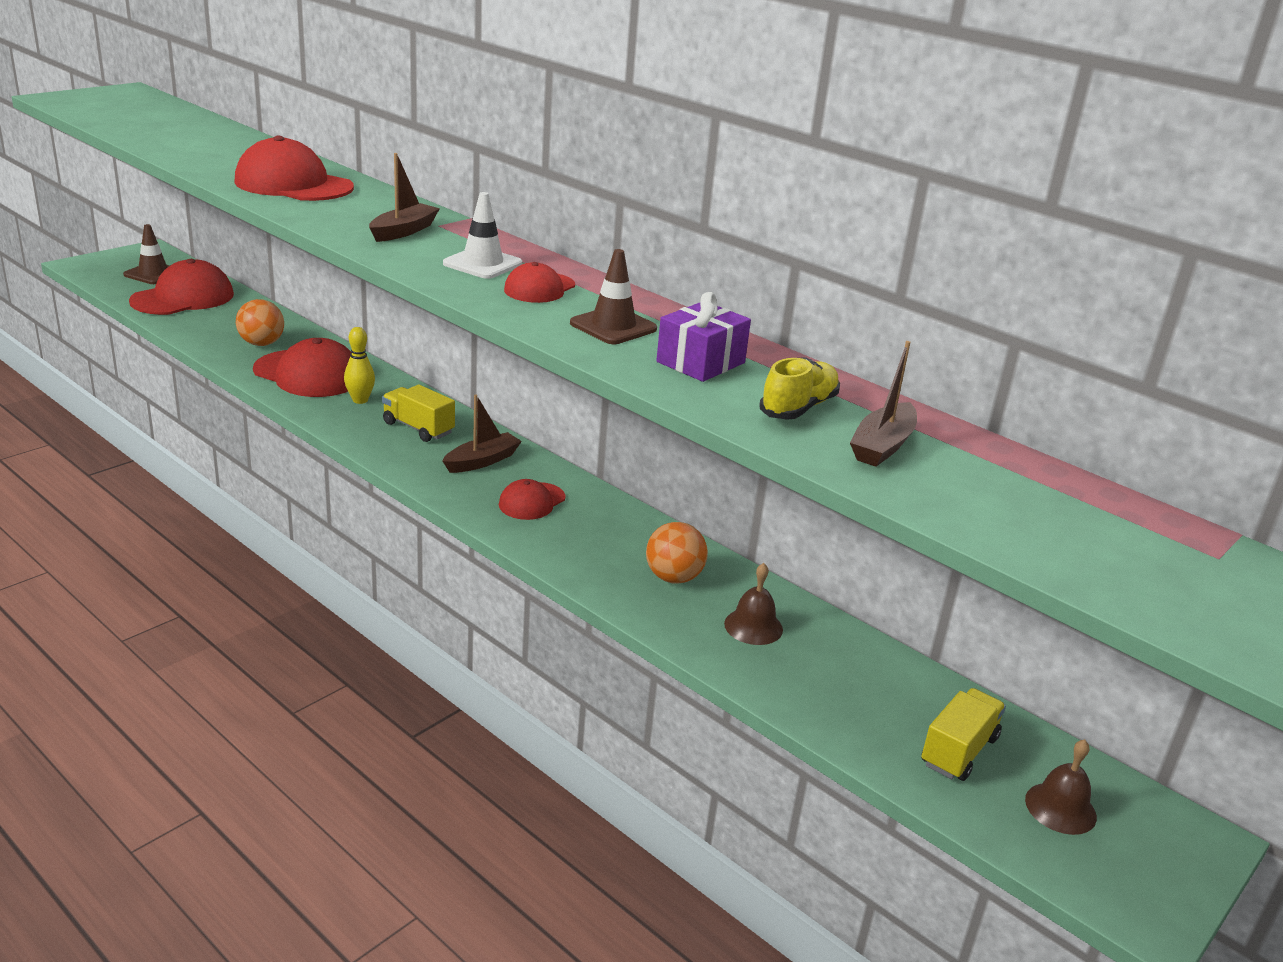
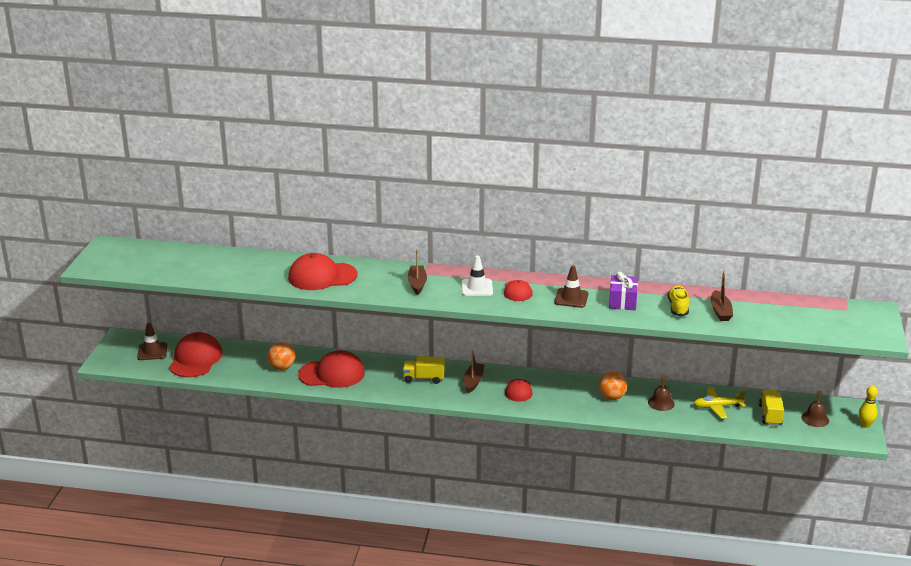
camera: 30 degrees left, 0 degrees up
yellow bowling pin [344,327,375,404] -> yellow bowling pin moved to [859,385,878,428]
none -> yellow plane [693,388,746,418]

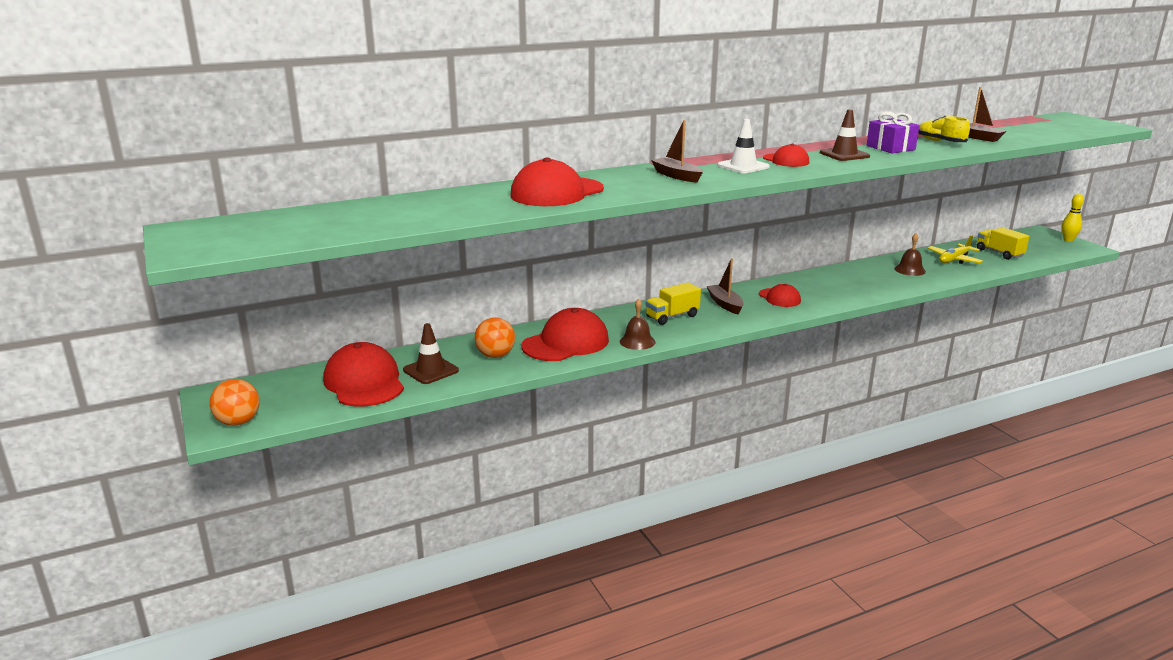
camera: 35 degrees left, 5 degrees down
brown traffic cone [137,323,167,360] -> brown traffic cone moved to [403,323,459,384]
orange ball [598,371,627,400] -> orange ball moved to [209,379,260,426]
brown bell [802,390,829,427] -> brown bell moved to [620,299,655,350]

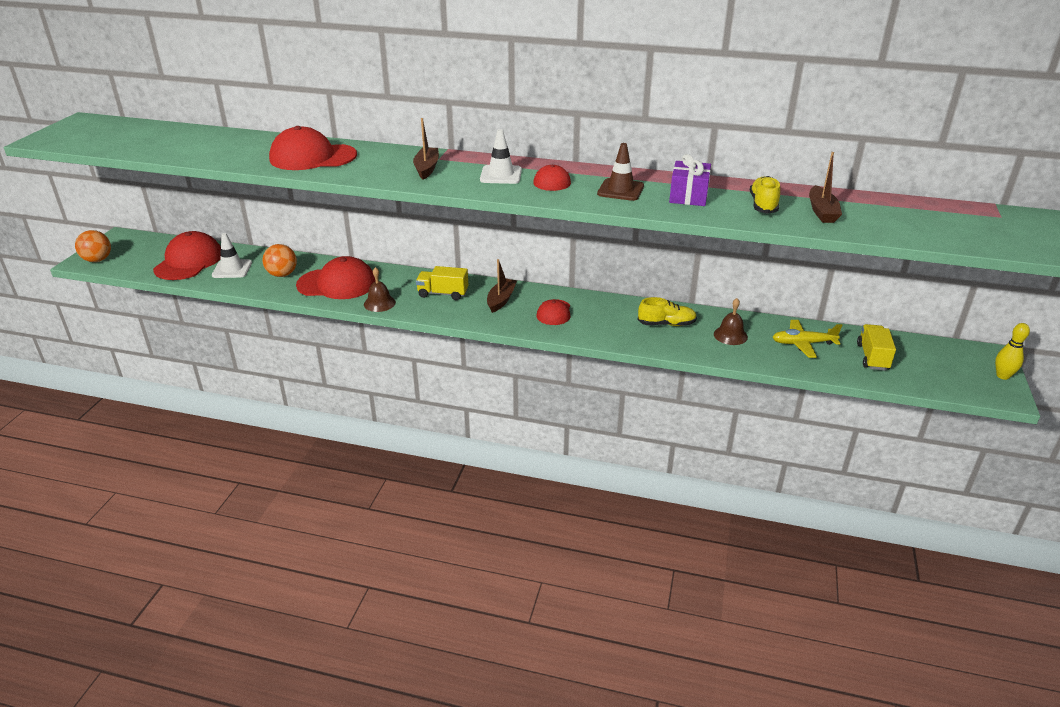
camera: 40 degrees right, 10 degrees up
brown traffic cone [403,323,459,384] -> white traffic cone [212,233,252,278]
none -> yellow shoe [637,297,697,326]

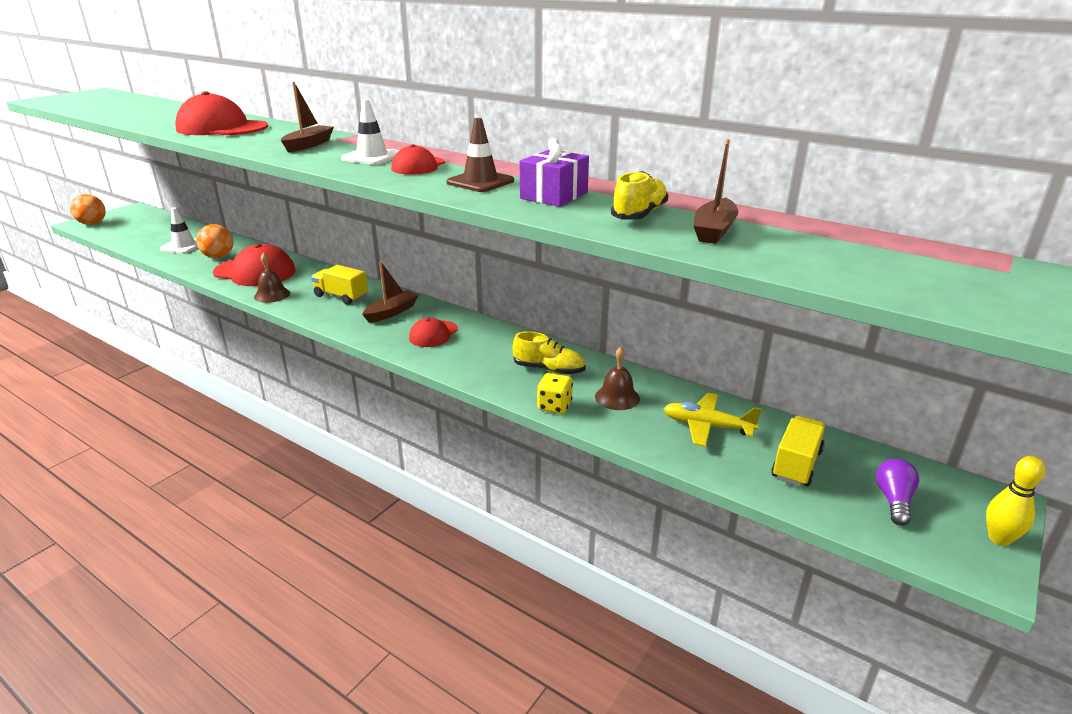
camera: 20 degrees right, 5 degrees down
red cap [153,231,221,280] -> none
none -> yellow dice [537,373,573,414]
none -> purple light bulb [876,459,919,526]

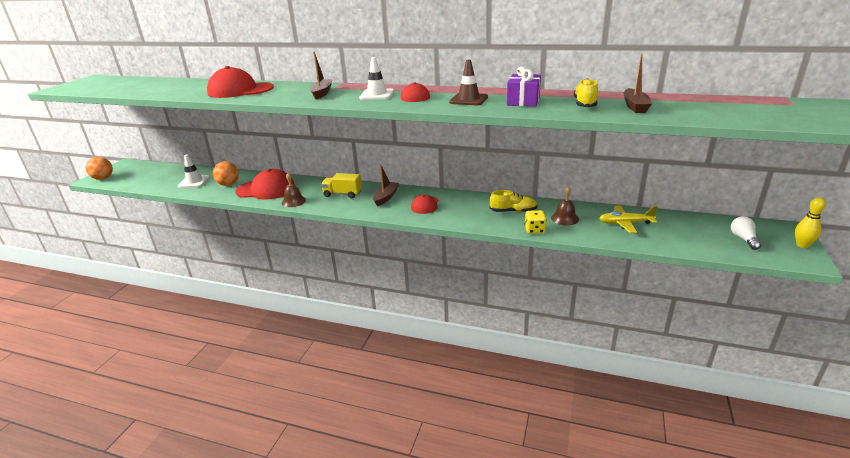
camera: 15 degrees left, 0 degrees up
yellow truck [771,416,826,486] -> none
purple light bulb [876,459,919,526] -> white light bulb [731,216,761,250]

